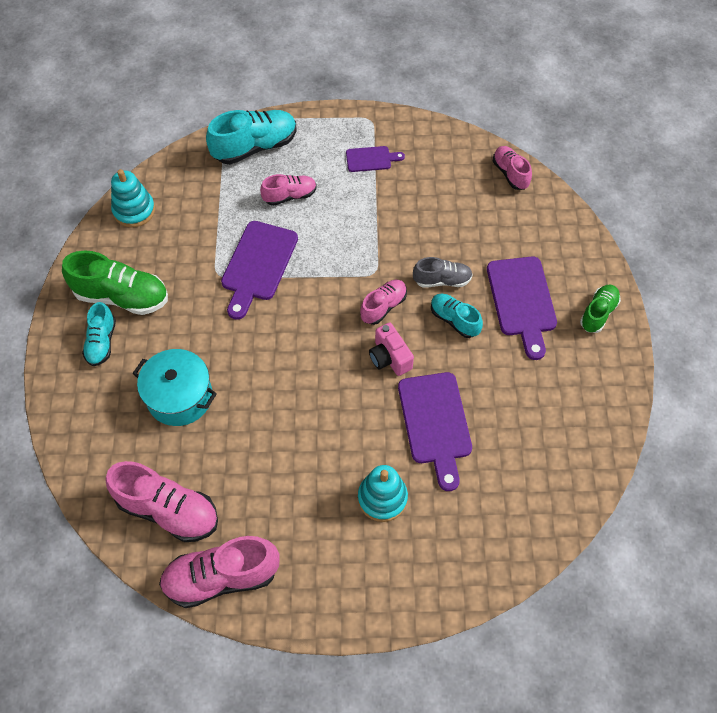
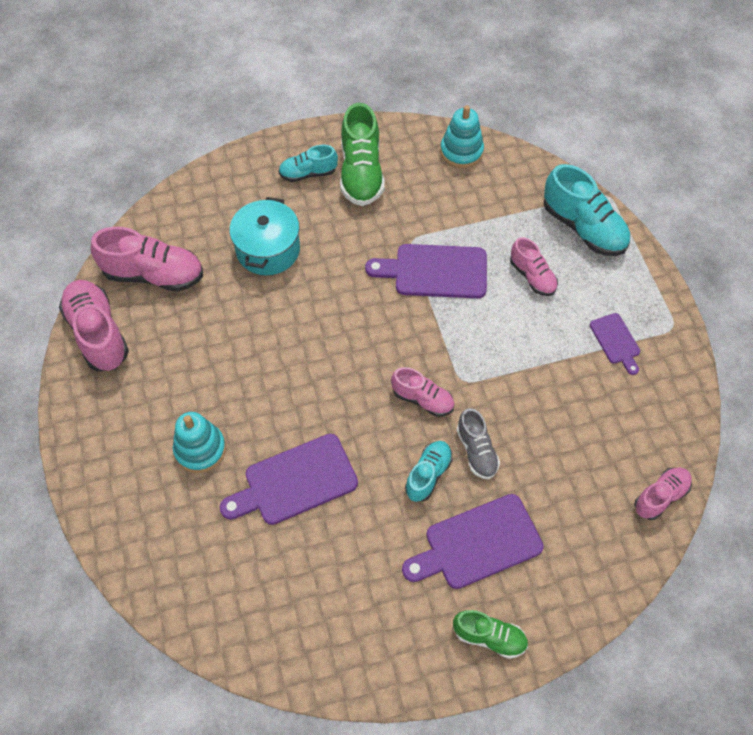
camera: 75 degrees right, 0 degrees up
pink shoe [105,461,218,542] -> pink shoe turned 90 degrees counterclockwise [91,227,203,292]
pink camera [369,322,414,376] -> none

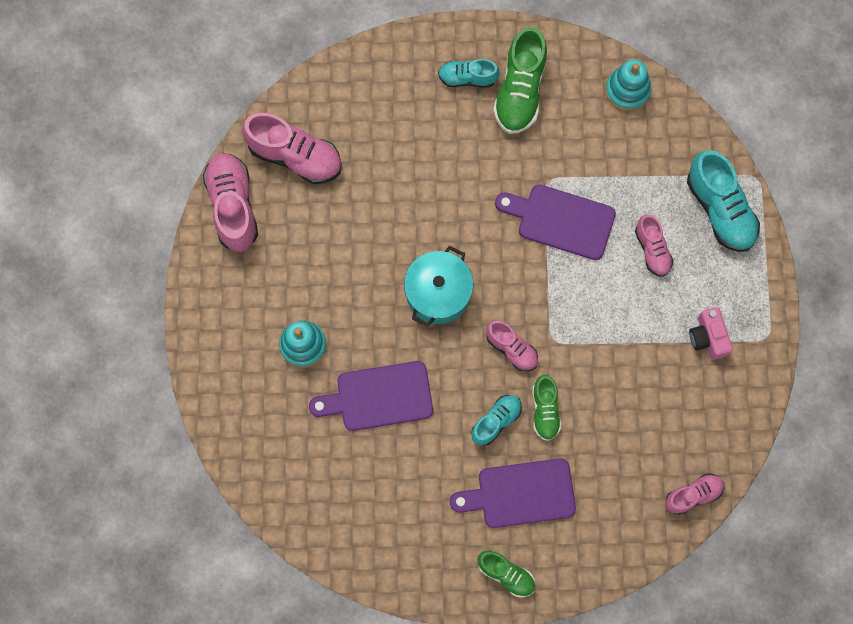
camera: 15 degrees right, 15 degrees up
turquoise pot [229,197,300,275] -> turquoise pot moved to [404,246,474,327]
grey shoe [457,408,500,479] -> green shoe [532,375,561,441]
purple cutting board [590,313,640,375] -> pink camera [689,307,733,360]

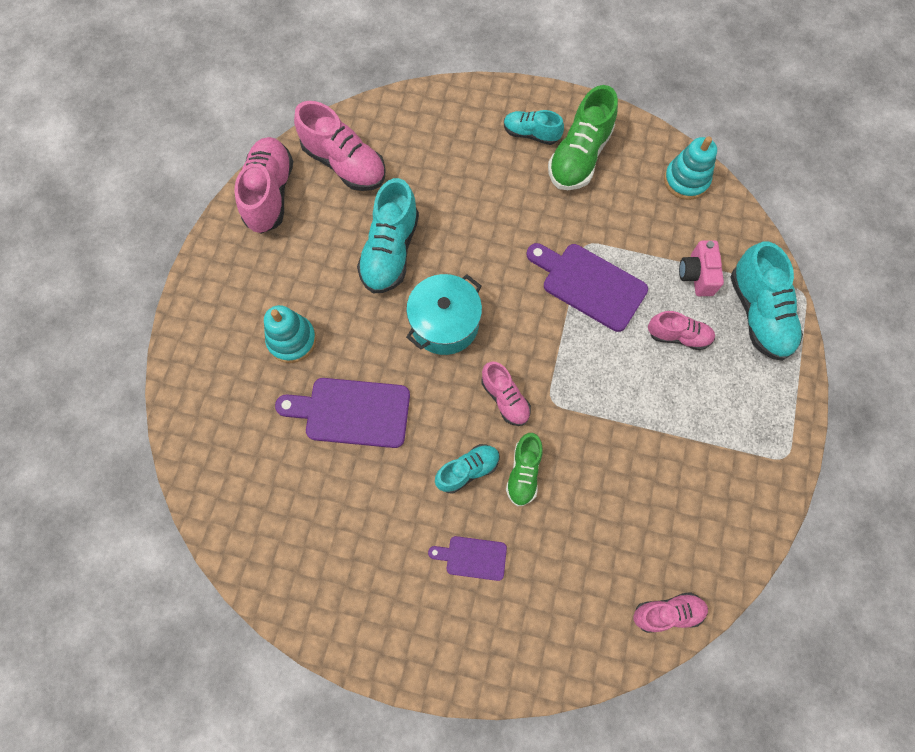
camera: 15 degrees right, 5 degrees down
purple cutting board [450,458,576,528] -> purple cutting board [428,536,507,581], size x0.55
green shoe [477,551,535,597] -> none
pink shoe [635,214,674,277] -> pink shoe turned 75 degrees counterclockwise [648,311,715,350]
pink camera [689,307,733,360] -> pink camera moved to [679,240,724,296]
none -> turquoise shoe [357,178,419,293]

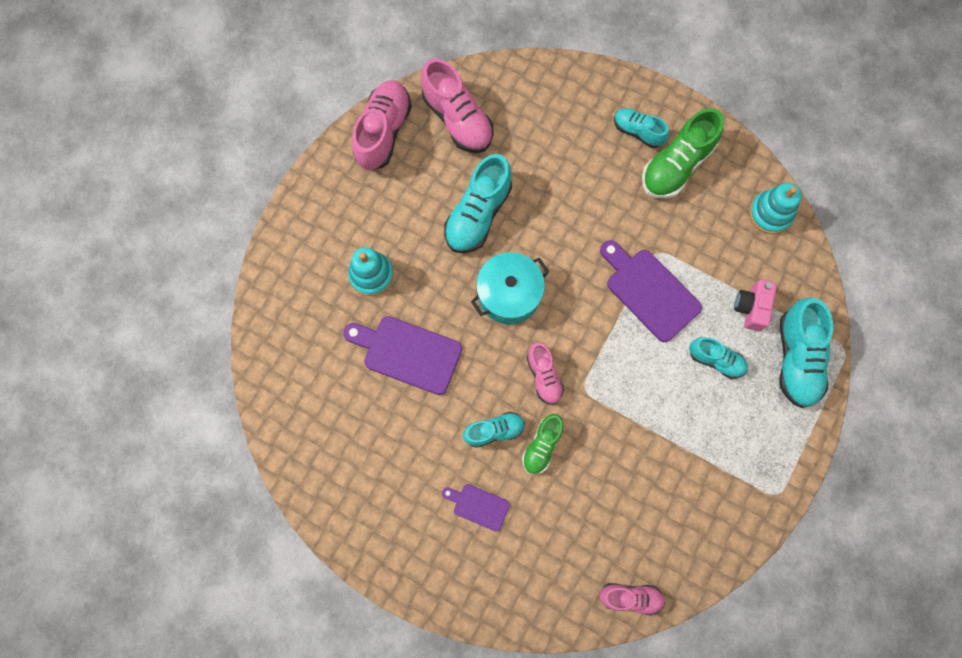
camera: 15 degrees right, 5 degrees up
pink shoe [648,311,715,350] -> turquoise shoe [689,337,748,379]

